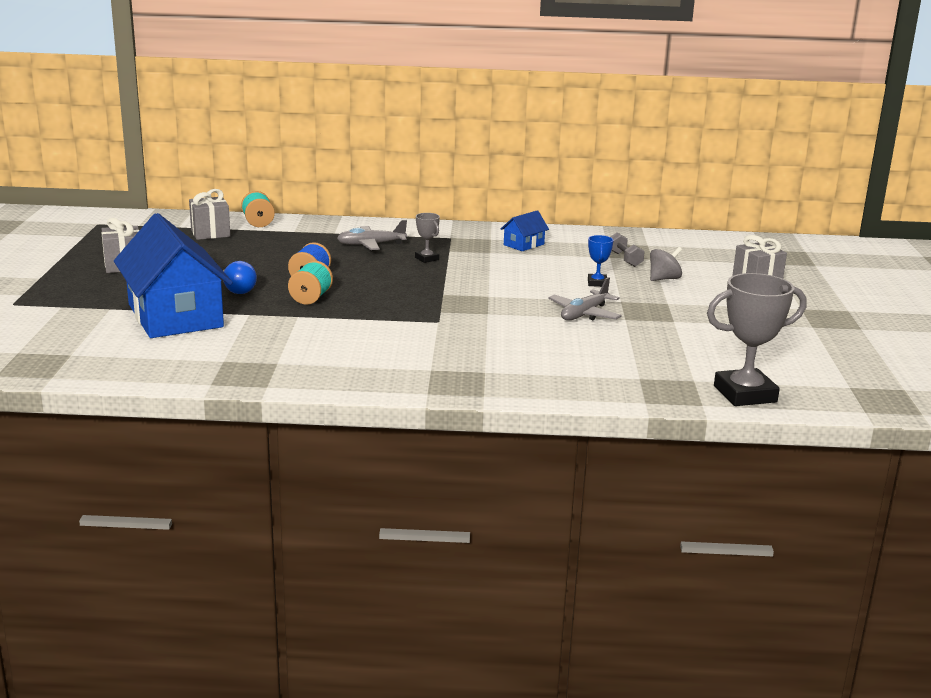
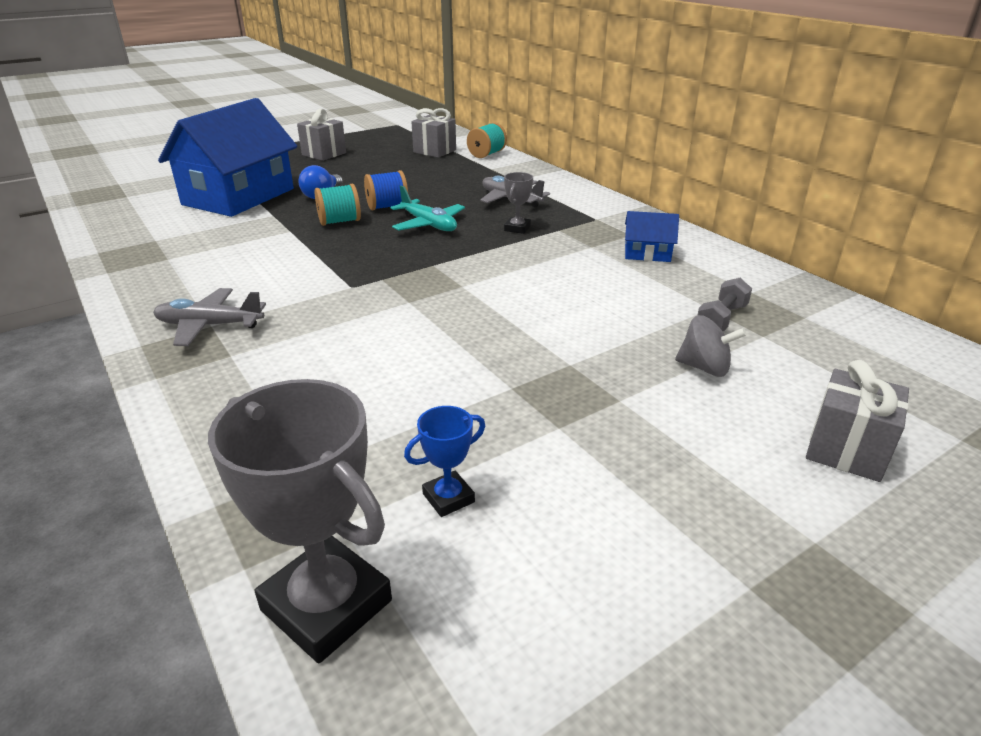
camera: 55 degrees right, 10 degrees up
grey plane [548,277,622,320] -> grey plane moved to [153,288,266,346]
blue trophy [588,235,614,287] -> blue trophy moved to [404,406,485,517]
none -> turquoise plane [390,185,465,232]

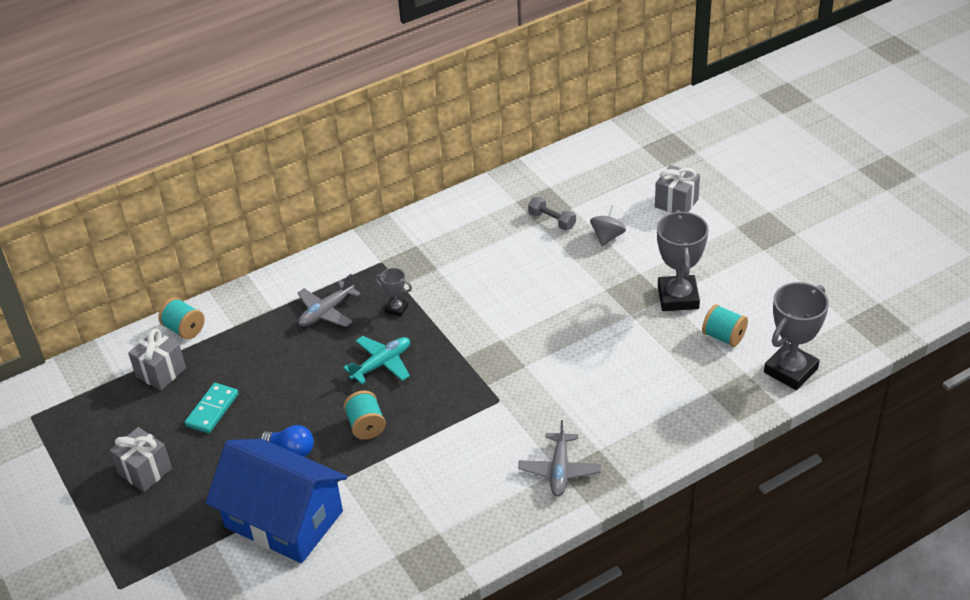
camera: 85 degrees left, 10 degrees up
blue spool [364,170,408,210] -> none
blue trophy [404,406,485,517] -> turquoise spool [702,304,748,347]
blue house [625,211,679,262] -> none
none -> turquoise domino [185,383,239,433]
none -> grey trophy [657,210,708,311]

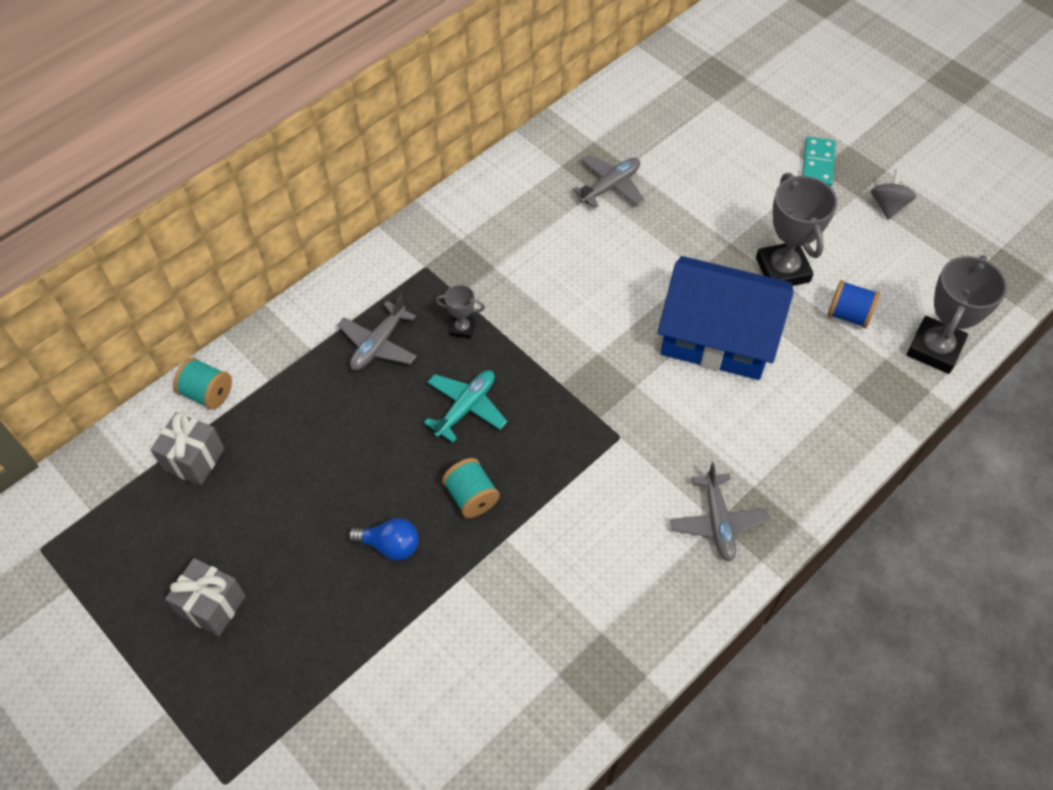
camera: 15 degrees left, 15 degrees up
turquoise domino [185,383,239,433] -> turquoise domino moved to [802,137,836,187]
blue house [206,439,347,563] -> blue house moved to [657,256,794,380]
grey dumbbell [528,197,576,230] -> grey plane [572,155,645,208]
grey spinning top [590,205,626,246] -> grey spinning top moved to [871,169,916,220]
grey gift [655,165,700,213] -> none
turquoise spool [702,304,748,347] -> blue spool [828,280,880,328]

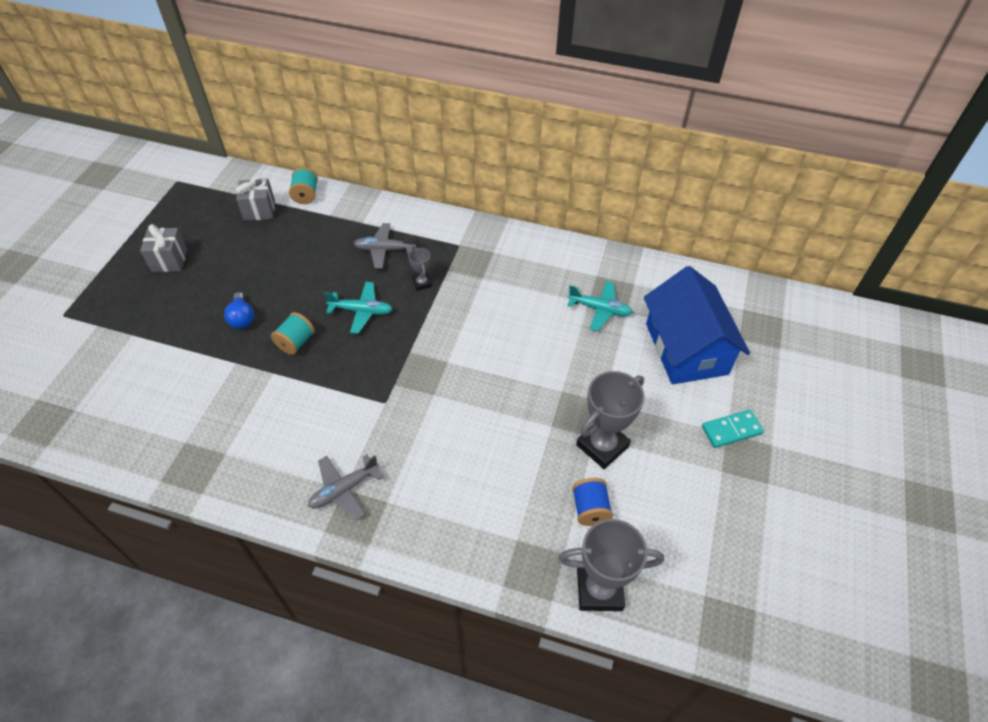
camera: 60 degrees right, 5 degrees down
grey plane [572,155,645,208] -> turquoise plane [567,281,633,331]
blue house [657,256,794,380] -> blue house moved to [644,266,750,384]
grey spinning top [871,169,916,220] -> none

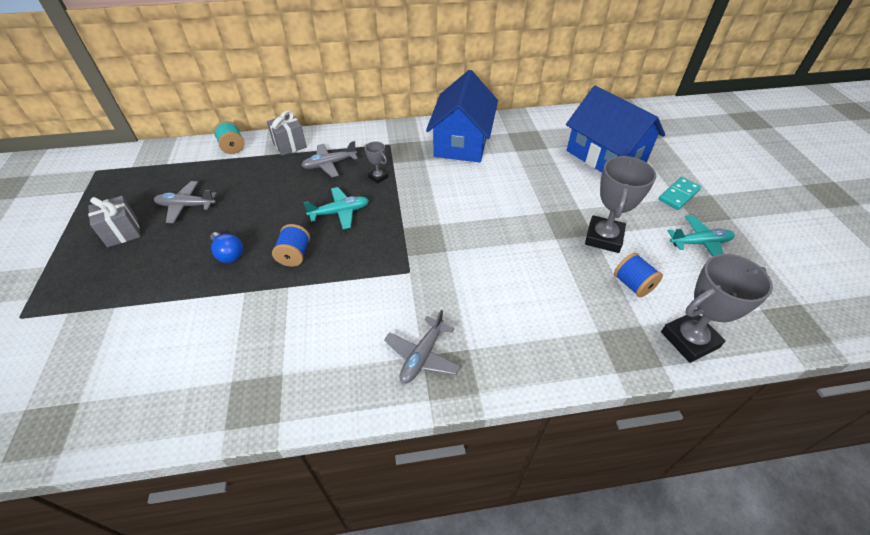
camera: 25 degrees left, 5 degrees down
grey gift [236,176,275,221] -> grey gift moved to [267,110,307,156]
turquoise spool [271,312,315,355] -> blue spool [272,224,310,267]
turquoise plane [567,281,633,331] -> turquoise plane moved to [668,215,735,256]
none -> grey plane [154,181,217,223]
none -> blue house [426,70,498,162]

